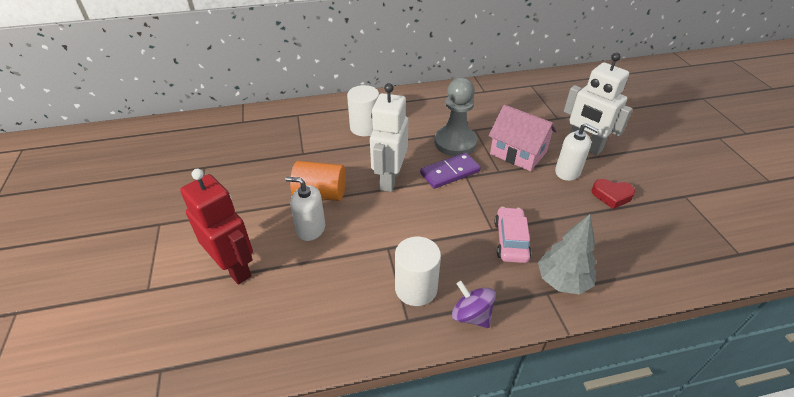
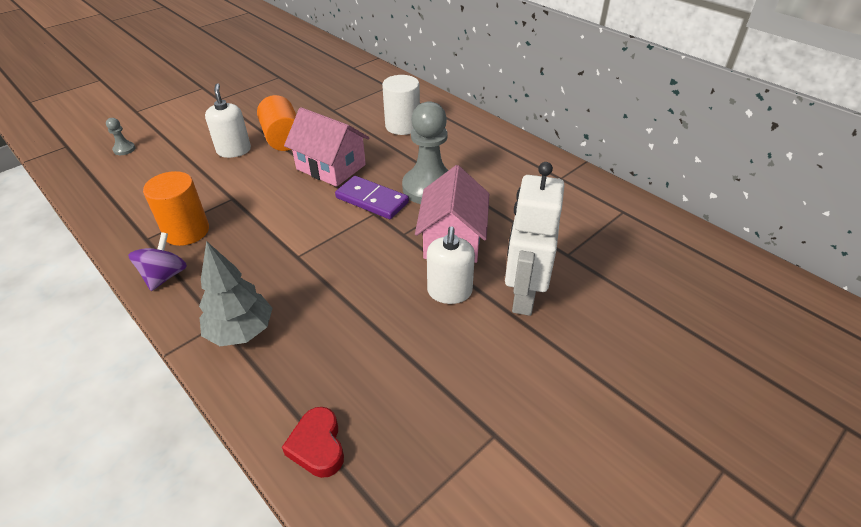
camera: 60 degrees right, 0 degrees up
red robot [180,169,253,285] -> none
white robot [370,83,408,192] -> pink house [284,107,370,187]
white cylinder [395,237,441,306] -> orange cylinder [143,171,209,246]
pink car [494,207,532,263] -> none
red heart [592,179,635,209] -> red heart moved to [282,407,344,478]
none -> grey pawn [106,118,135,155]

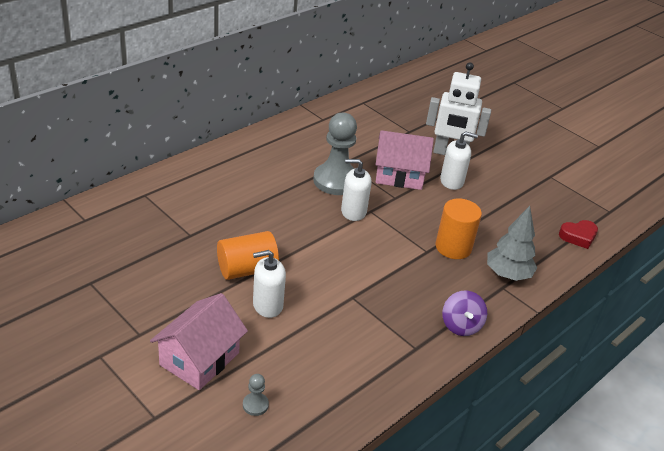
camera: 95 degrees left, 5 degrees down
purple spinning top [128,232,187,291] -> purple spinning top turned 105 degrees counterclockwise [442,290,487,336]
orange cylinder [143,171,209,246] -> orange cylinder moved to [435,198,482,259]
pink house [284,107,370,187] -> pink house moved to [150,293,248,390]
purple domino [335,176,409,219] -> white soap dispenser [341,159,372,221]
white cylinder [382,75,420,135] -> none

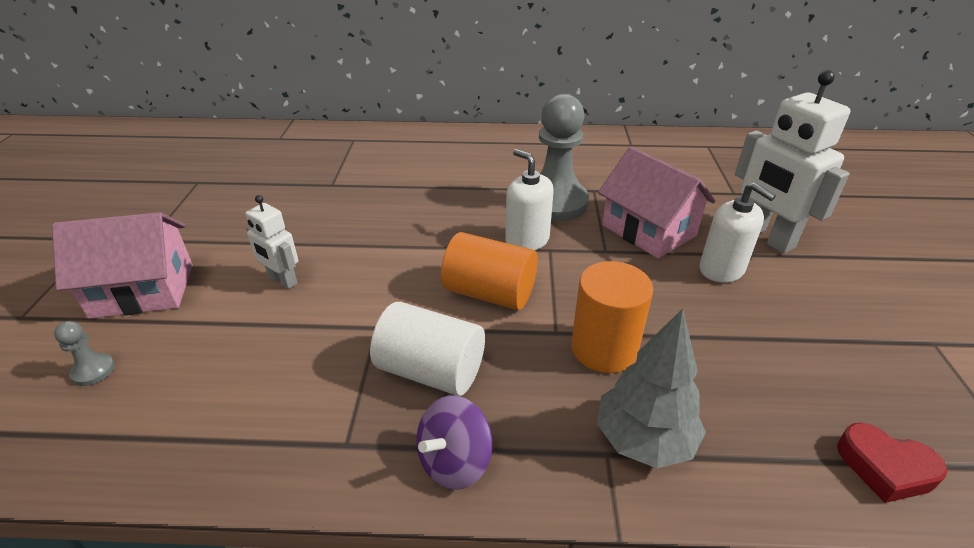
camera: 50 degrees right, 0 degrees up
orange cylinder [217,231,279,280] -> orange cylinder moved to [441,232,538,310]
white soap dispenser [253,250,286,318] -> white robot [245,195,298,289]
none -> white cylinder [370,302,485,396]

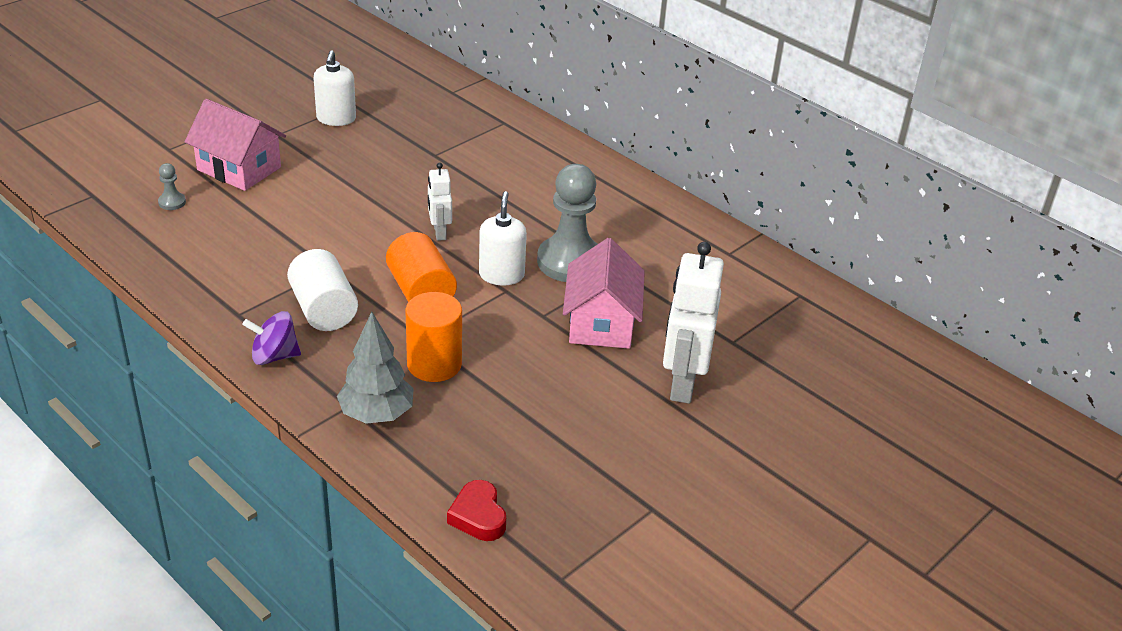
camera: 40 degrees right, 0 degrees up
white robot [245,195,298,289] -> white robot moved to [428,162,452,241]
white soap dispenser [700,182,776,283] -> white soap dispenser moved to [314,50,356,126]

